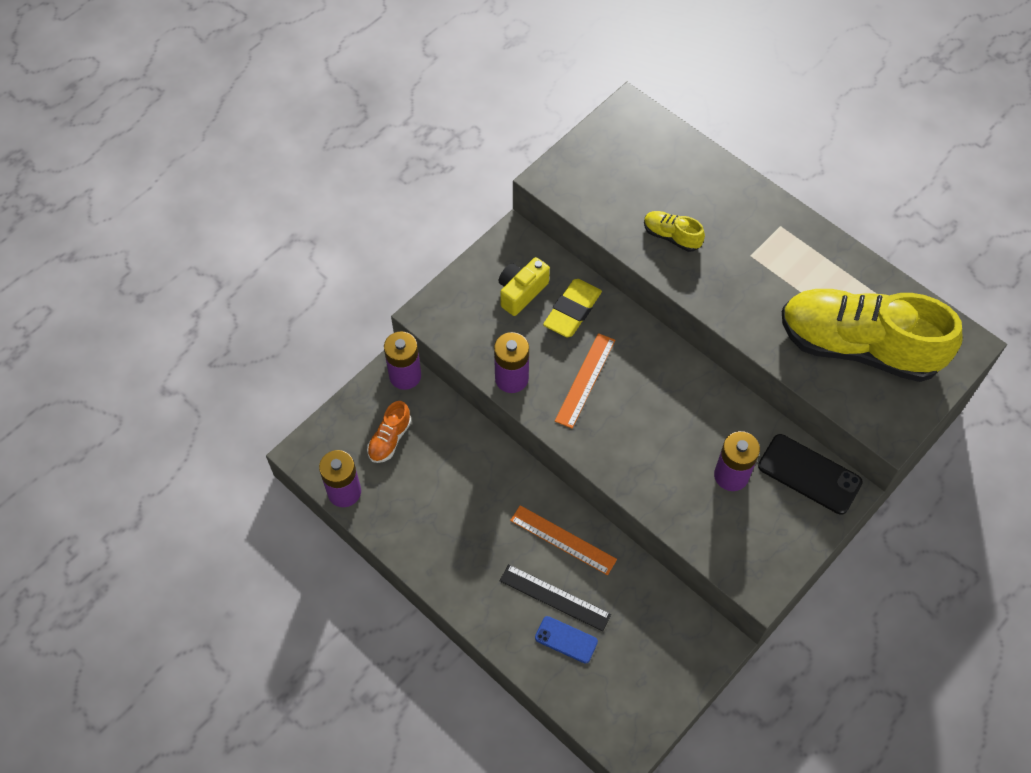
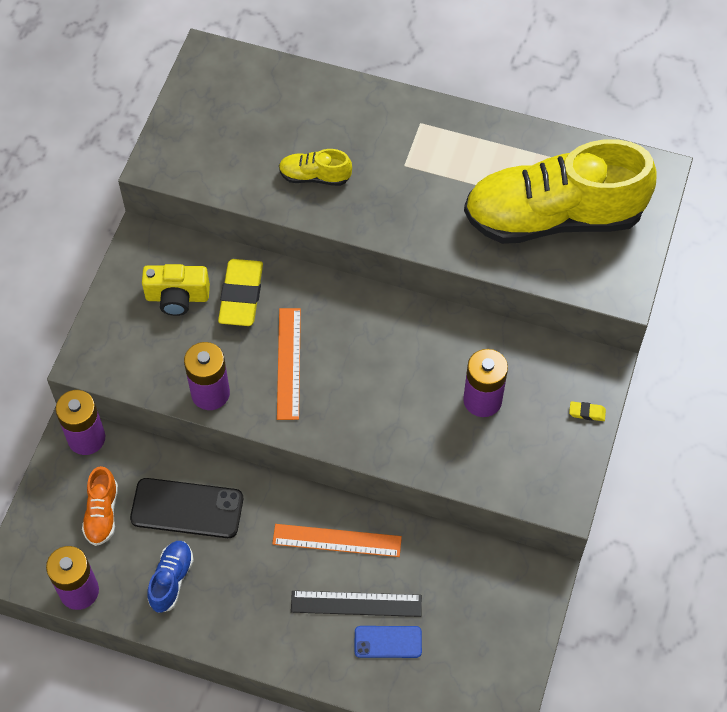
camera: 25 degrees left, 0 degrees up
yellow camera [499,257,550,316] -> yellow camera turned 105 degrees counterclockwise [142,264,210,316]
black phone [758,434,863,515] -> black phone moved to [130,478,243,538]
none -> blue shoe [148,541,194,613]
none -> yellow eraser [569,401,606,421]

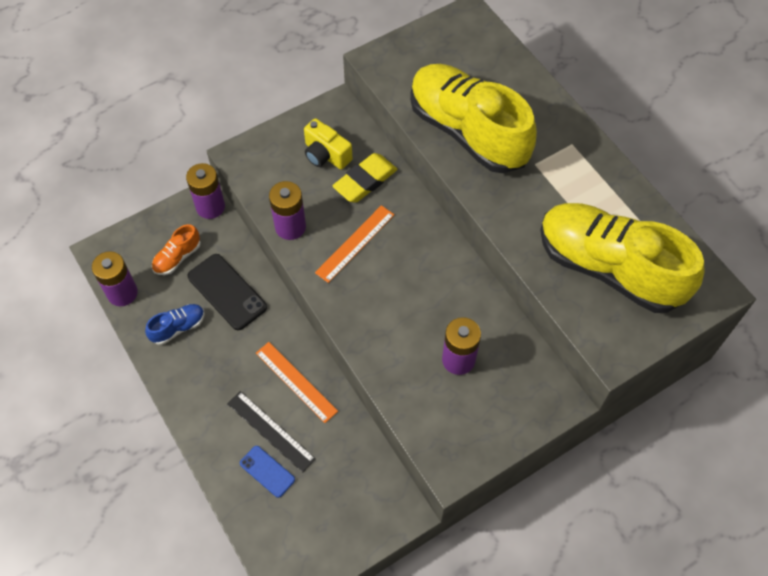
camera: 40 degrees right, 0 degrees up
yellow shoe [279,149,352,186] -> yellow shoe [410,64,537,173], size x2.47
yellow eraser [569,401,606,421] -> none

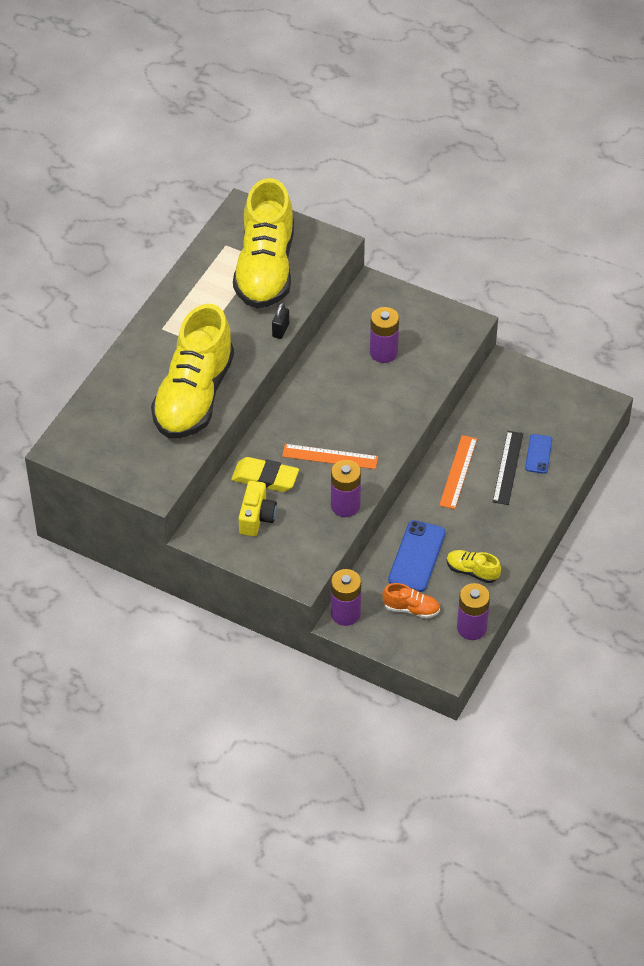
camera: 120 degrees left, 10 degrees down
blue shoe [145,304,205,345] -> yellow shoe [447,550,501,583]
black phone [188,254,267,330] -> blue phone [388,520,446,592]
none -> black padlock [272,303,289,339]

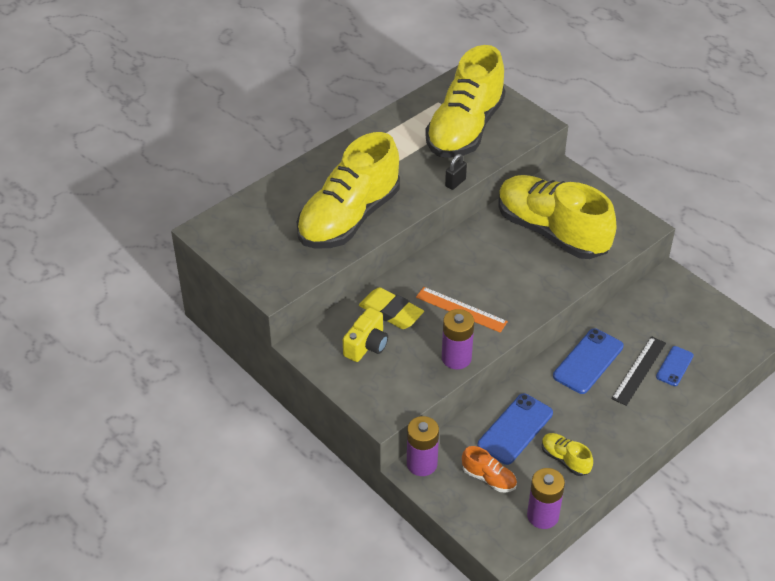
camera: 20 degrees right, 5 degrees down
purple battery [370,307,399,363] -> yellow shoe [499,175,617,259]
orange ruler [439,435,477,509] -> blue phone [553,328,624,394]

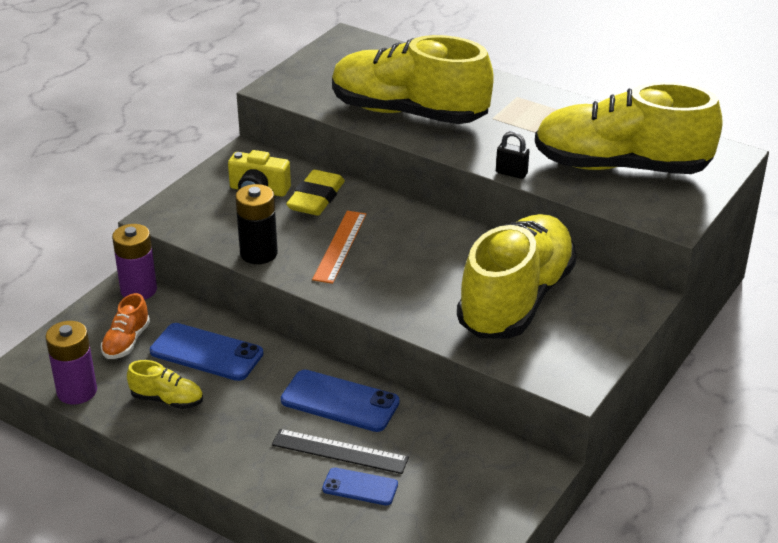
camera: 75 degrees right, 10 degrees down
purple battery [442,309,474,369] -> black battery [235,184,278,264]
yellow shoe [542,433,593,476] -> yellow shoe turned 75 degrees clockwise [127,360,203,409]

